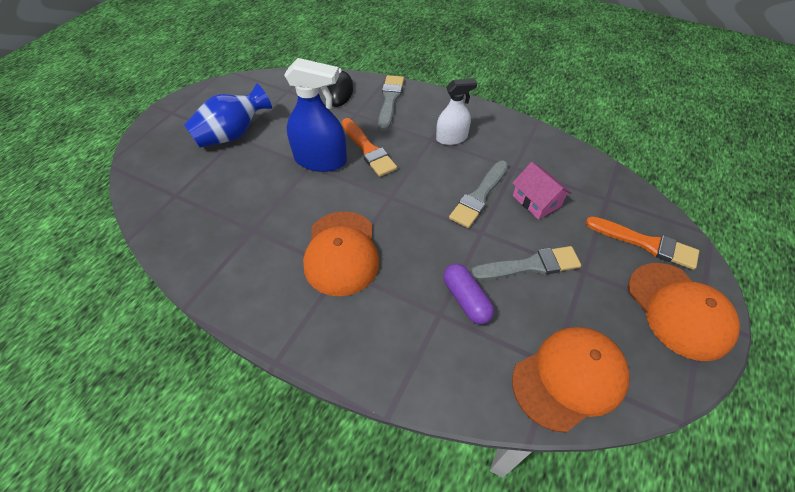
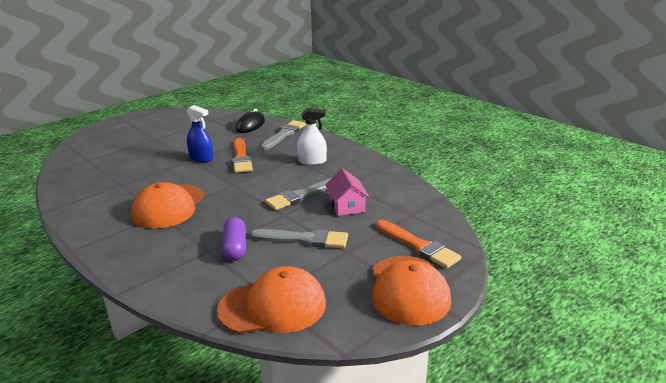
camera: 20 degrees right, 25 degrees down
blue vase [184,83,272,148] -> none
blue spray bottle [284,58,347,172] -> blue spray bottle [187,105,214,162], size x0.63

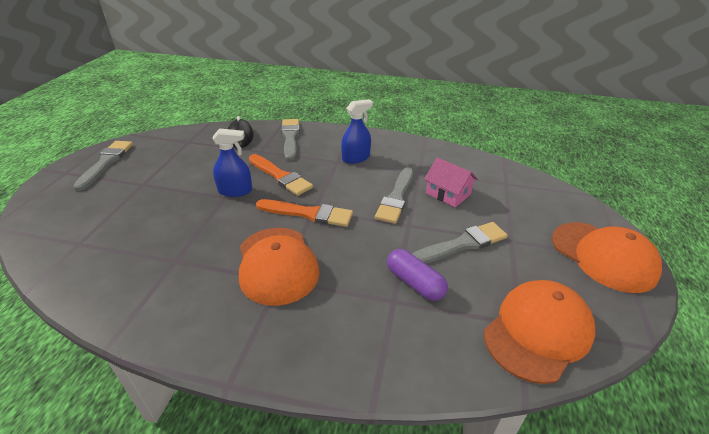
camera: 35 degrees left, 10 degrees up
white spray bottle [297,108,327,165] -> blue spray bottle [341,99,373,164]
orange brush [376,220,461,269] -> orange brush moved to [256,199,353,227]
none -> grey brush [73,141,133,191]

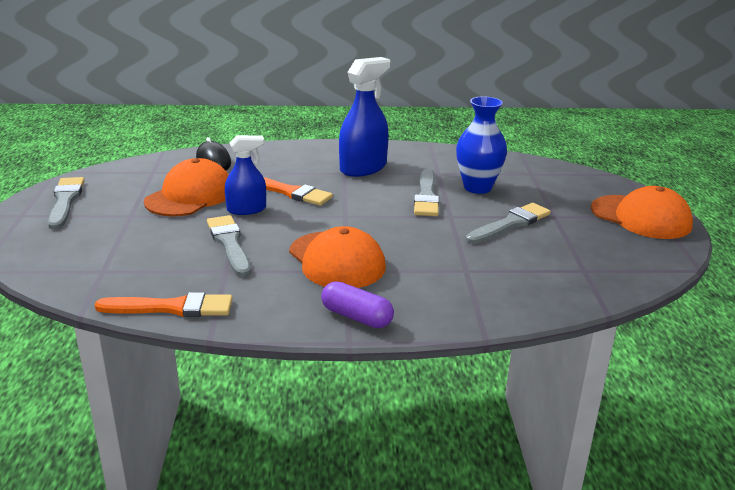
camera: 15 degrees left, 10 degrees down
orange brush [256,199,353,227] -> orange brush moved to [95,292,233,317]
grey brush [281,119,300,161] -> grey brush moved to [207,215,251,277]
blue spray bottle [341,99,373,164] -> blue spray bottle [339,57,390,177], size x1.59
purple capsule [387,249,448,301] -> purple capsule moved to [321,281,394,328]
pink house [424,157,478,207] -> blue vase [456,97,507,194]
orange cap [484,280,595,384] -> orange cap moved to [144,158,229,217]

